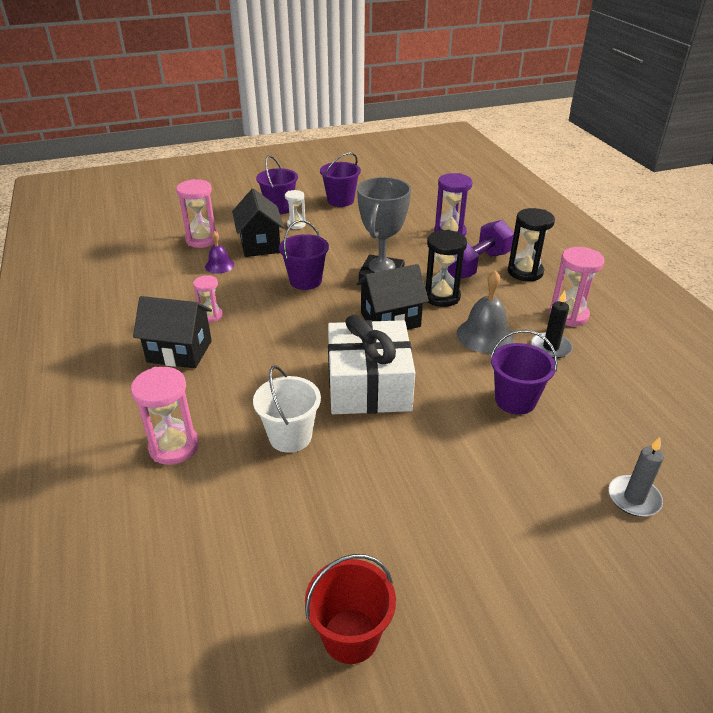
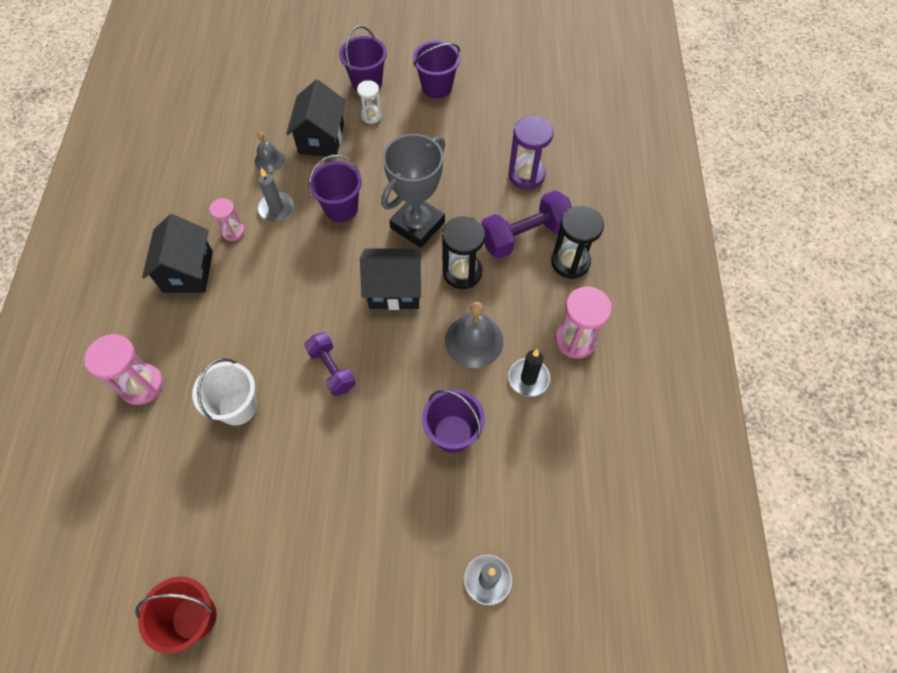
camera: 20 degrees right, 25 degrees up
black house [133,296,212,368] -> black house turned 60 degrees clockwise [142,214,213,293]
pink hourglass [176,179,219,248] -> none
purple bell [205,231,234,274] -> grey bell [255,132,285,172]
white gift [328,315,415,414] -> purple dumbbell [304,332,356,396]
none -> grey candle [258,168,294,222]

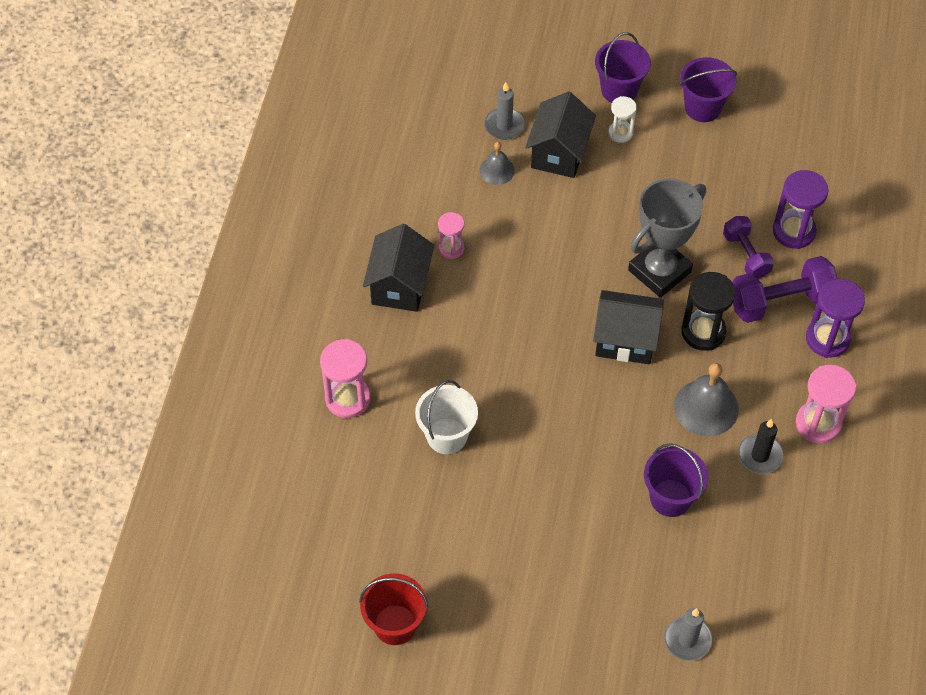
camera: 10 degrees right, 5 degrees down
grey candle [258,168,294,222] -> grey candle moved to [484,82,525,140]
purple dumbbell [304,332,356,396] -> purple dumbbell moved to [723,216,774,278]
purple bucket [309,155,362,222] -> none
black hourglass [551,205,604,279] -> purple hourglass [806,279,865,358]

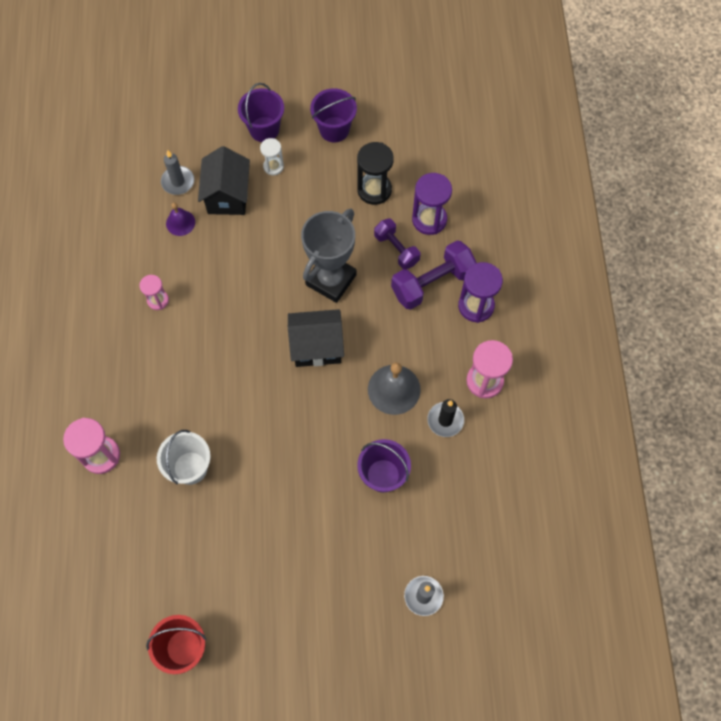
camera: 15 degrees left, 10 degrees up
black house [363,224,434,312] -> none
grey bell [480,142,515,185] -> purple bell [166,202,195,236]
black hourglass [681,272,736,351] -> black hourglass moved to [357,142,394,205]

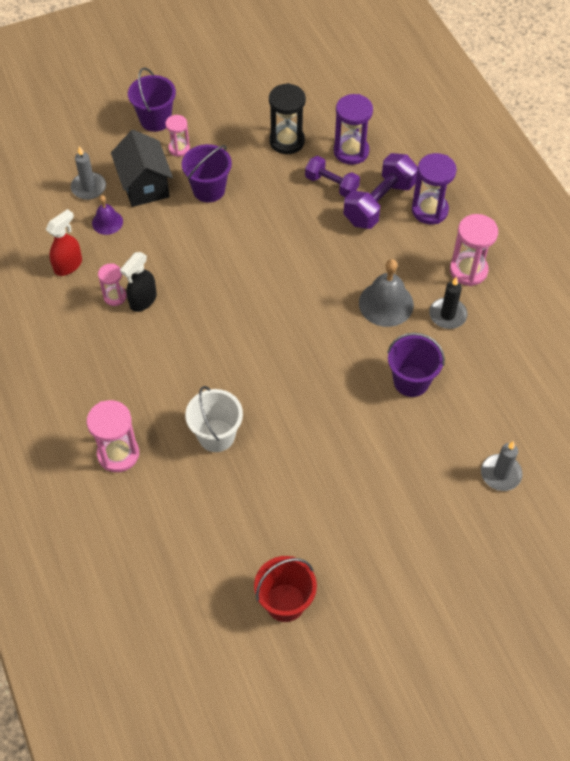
camera: 20 degrees left, 10 degrees down
white hourglass [260,138,284,175] -> pink hourglass [165,115,190,157]
black house [288,309,344,367] -> none
grey trophy [301,209,357,303] -> none
purple bucket [310,88,357,142] -> purple bucket moved to [182,144,232,203]
none -> red spray bottle [45,209,82,276]
none -> black spray bottle [120,252,157,312]

